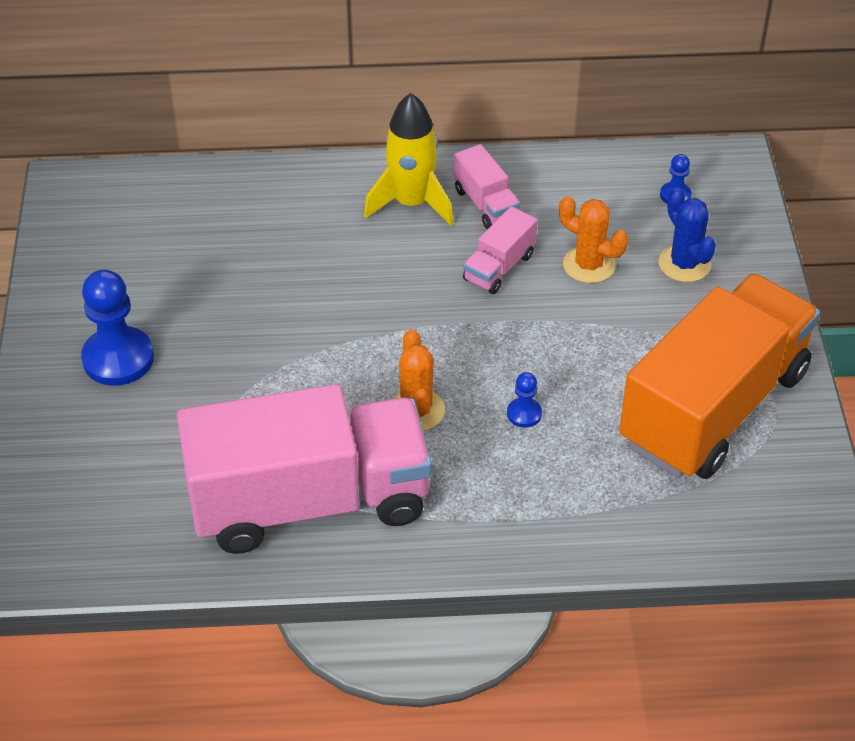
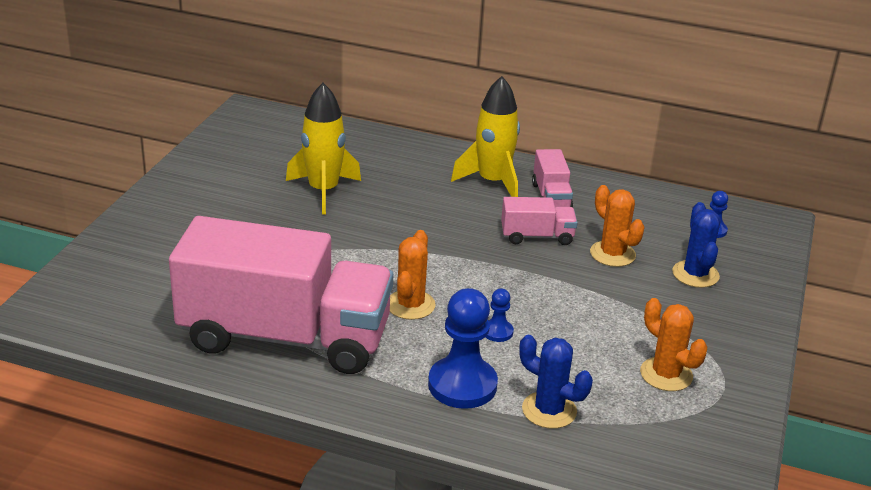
camera: 20 degrees right, 15 degrees down
blue pawn [81,269,154,386] -> blue pawn moved to [428,288,498,409]
pink truck [463,206,537,294] -> pink truck turned 150 degrees counterclockwise [501,197,578,245]
orange truck [619,274,820,479] -> orange cactus [640,298,707,391]
none -> yellow rocket [286,83,361,215]
none -> blue cactus [519,335,593,429]

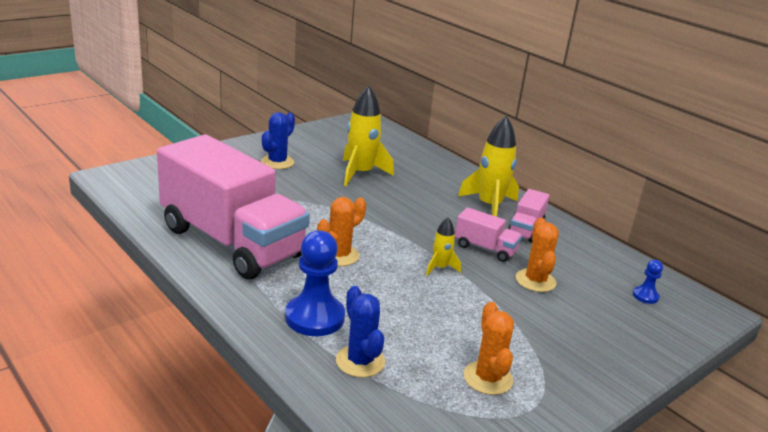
camera: 30 degrees right, 5 degrees down
blue pawn [486,288,514,342] -> none
blue cactus [672,202,720,288] -> blue cactus moved to [261,112,295,169]
none -> yellow rocket [426,217,461,275]

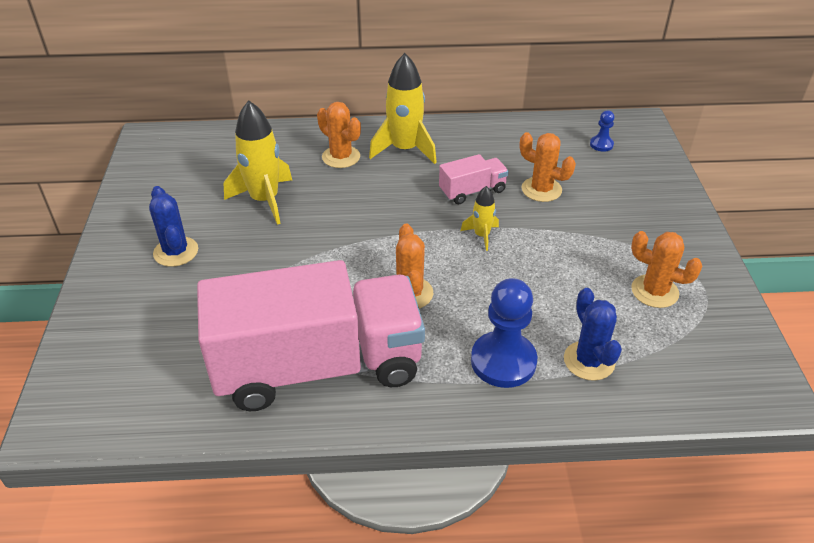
camera: 50 degrees left, 15 degrees up
blue cactus [336,286,385,378] -> blue cactus turned 60 degrees clockwise [564,288,622,381]
pink truck [508,189,549,242] -> none
none -> orange cactus [317,102,361,168]

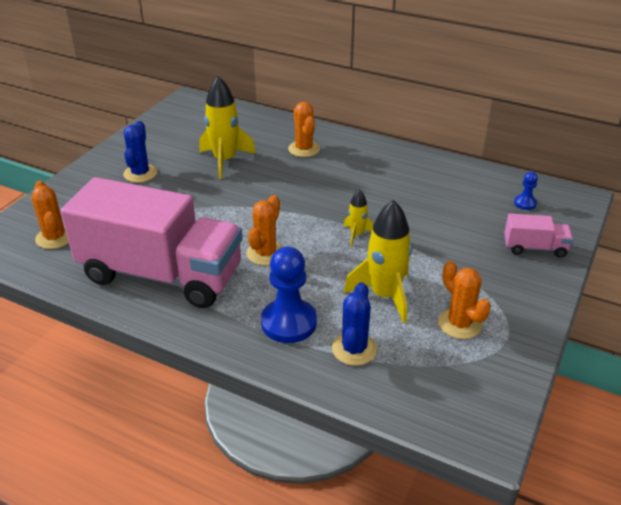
camera: 30 degrees right, 5 degrees down
yellow rocket [369,53,437,164] -> yellow rocket moved to [344,200,412,323]
pink truck [439,154,509,204] -> pink truck moved to [504,214,573,258]
orange cactus [520,132,576,202] -> orange cactus moved to [31,180,69,249]

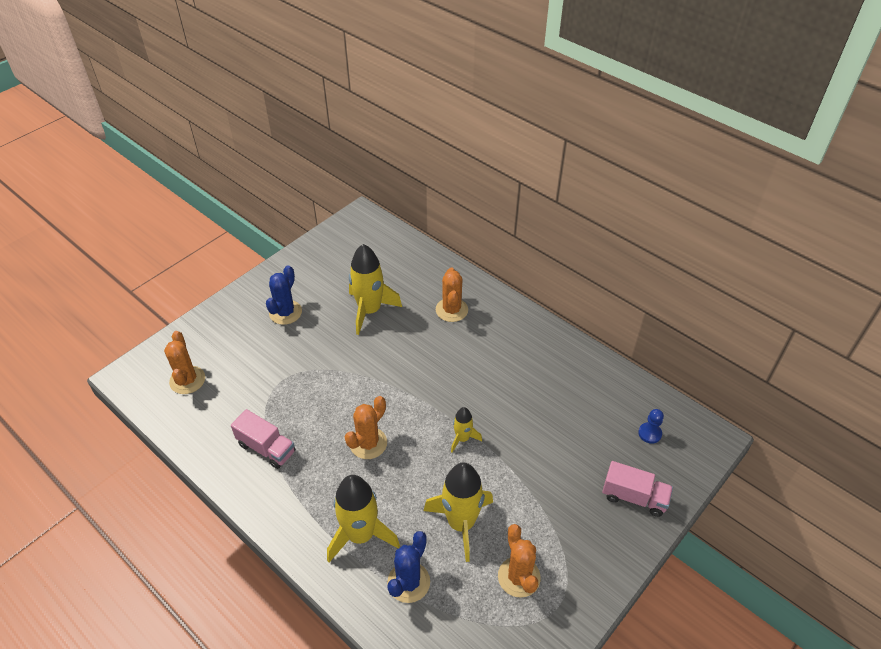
camera: 15 degrees right, 10 degrees up
pink truck [61,177,243,308] -> pink truck [231,409,295,469], size x0.41
blue pawn [261,247,317,343] -> yellow rocket [327,475,400,562]

